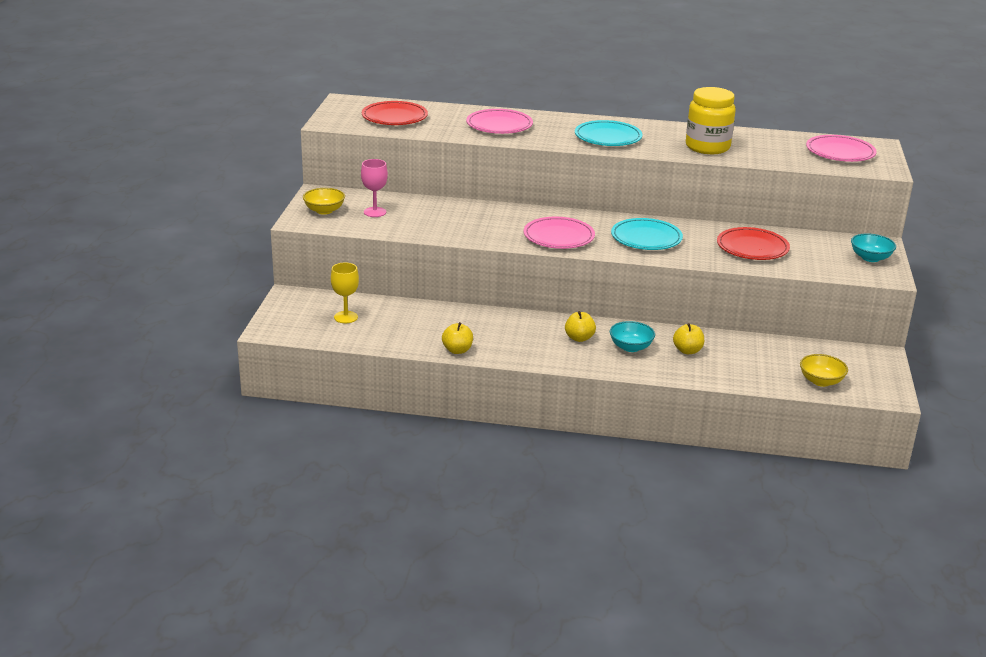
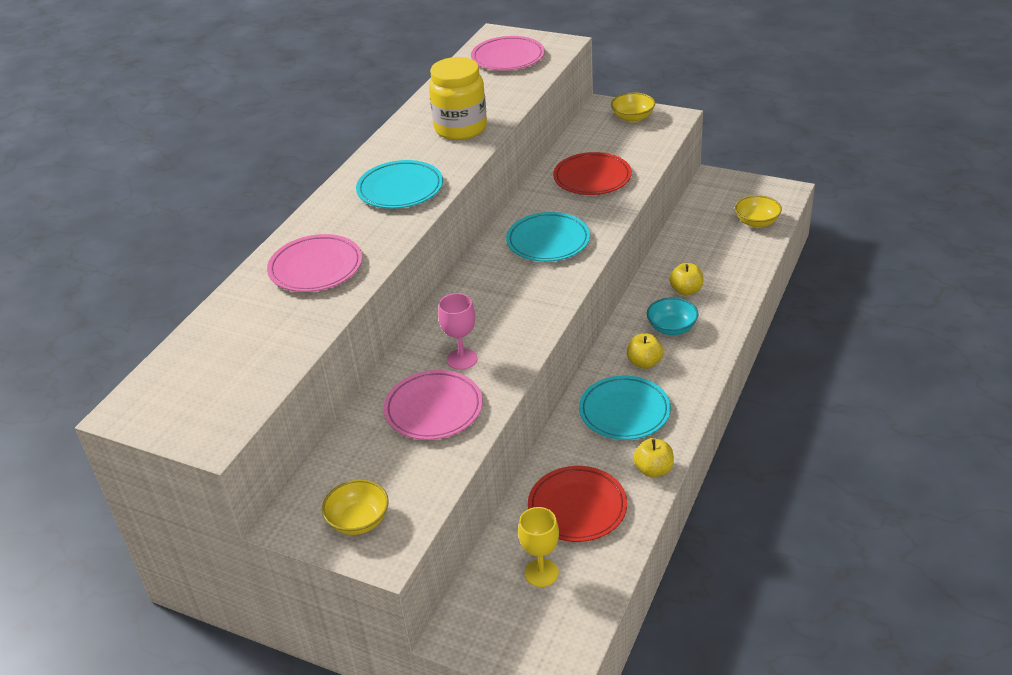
camera: 70 degrees left, 10 degrees up
pink goblet [361,159,388,217] -> pink goblet moved to [438,293,478,370]
red plate [362,101,428,125] -> red plate moved to [528,466,627,542]
pink plate [524,217,595,249] -> pink plate moved to [383,370,483,440]
turquoise bowl [851,233,896,262] -> yellow bowl [611,92,655,123]
none -> turquoise plate [579,376,671,440]

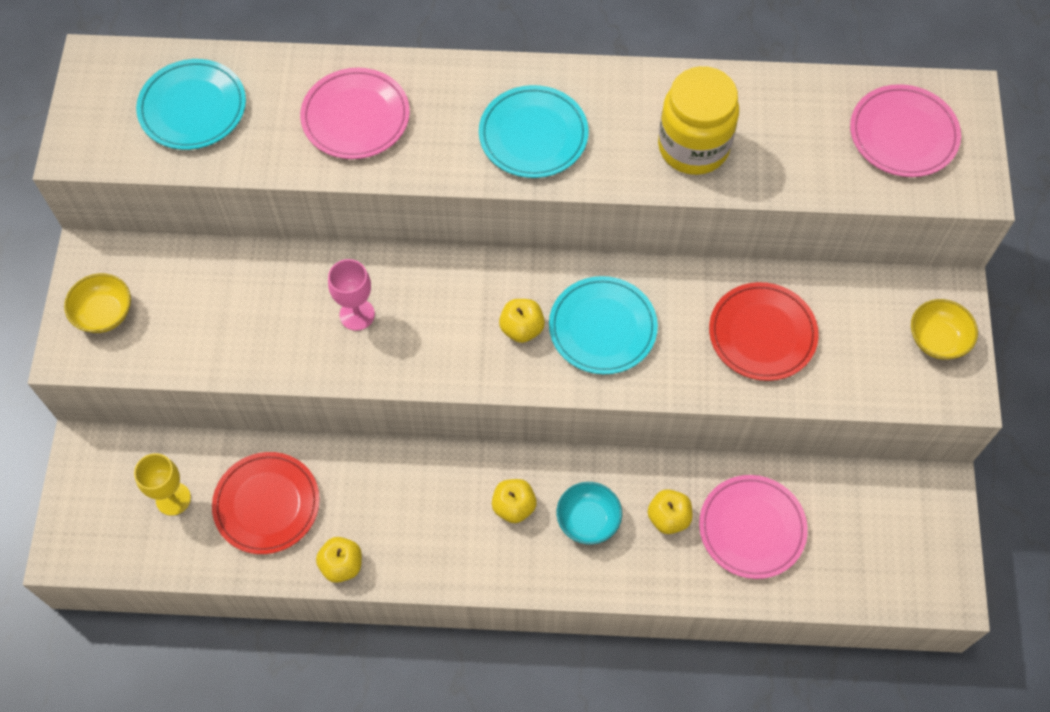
camera: 65 degrees right, 25 degrees up
pink plate [383,370,483,440] -> pink plate moved to [699,475,808,579]
turquoise plate [579,376,671,440] -> turquoise plate moved to [136,59,246,150]
yellow bowl [735,195,782,228] -> none
none -> yellow apple [499,299,545,343]

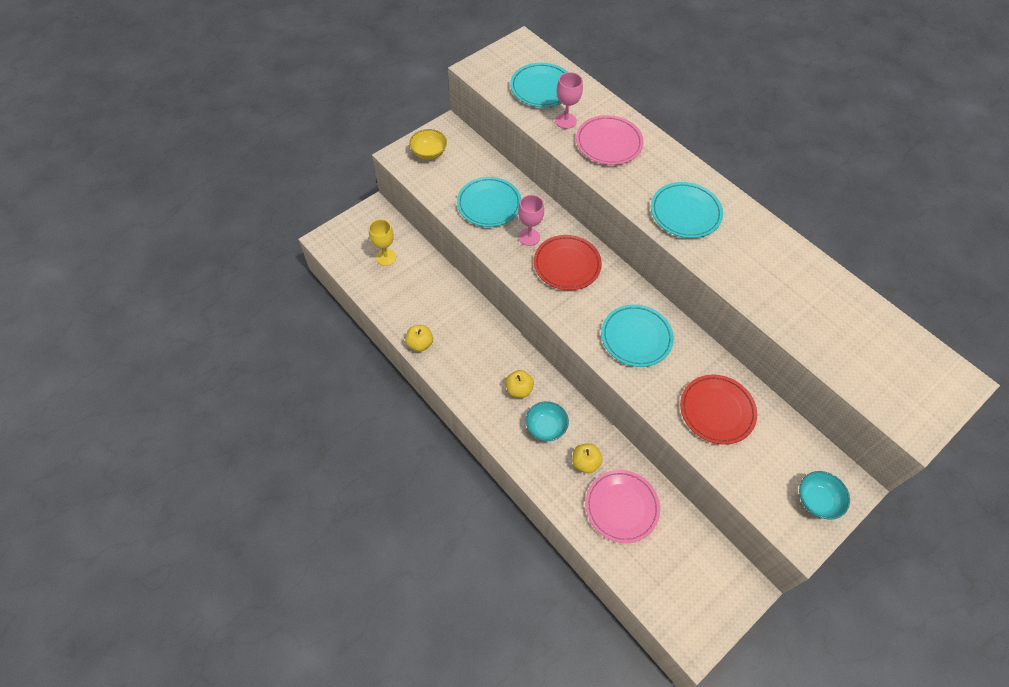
camera: 45 degrees right, 5 degrees down
red plate [212,452,320,554] -> red plate moved to [534,235,602,290]
yellow apple [499,299,545,343] -> none
yellow jar [658,66,739,175] -> none
pink plate [850,84,961,177] -> none
yellow bowl [911,299,978,360] -> turquoise bowl [799,471,850,520]
none -> turquoise plate [457,177,521,227]
none -> pink goblet [555,72,583,129]

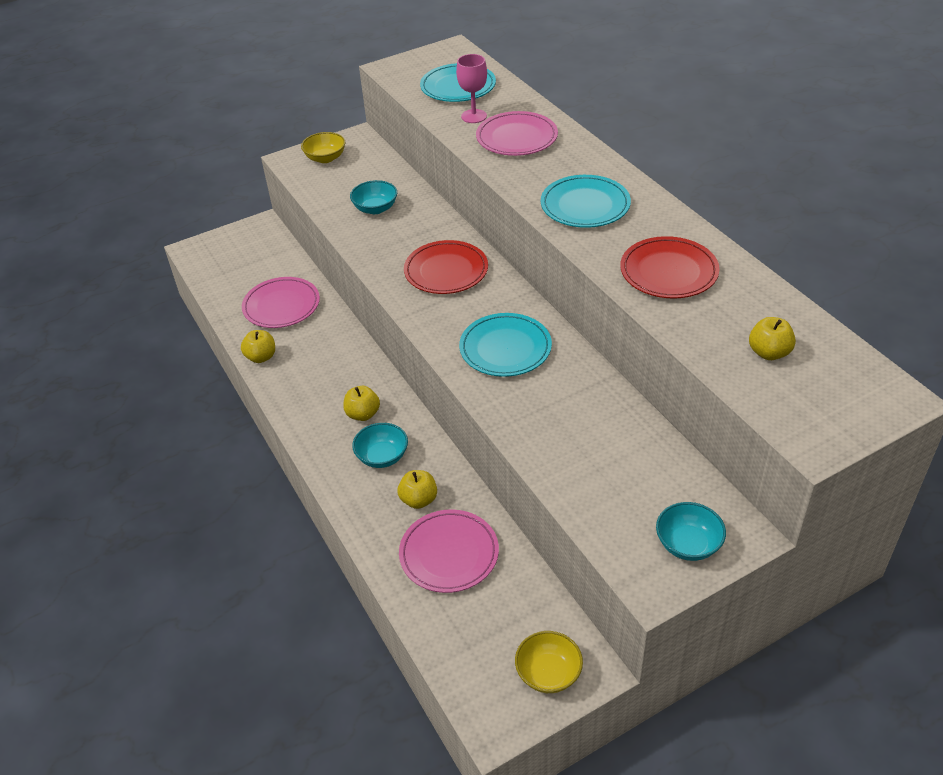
camera: 15 degrees right, 15 degrees down
yellow goblet [369,219,396,266] -> none
turquoise plate [457,177,521,227] -> turquoise bowl [350,180,397,214]
pink goblet [518,195,544,246] -> none
red plate [680,374,757,445] -> red plate moved to [620,236,720,299]
none -> pink plate [242,277,320,328]
none -> yellow bowl [515,631,583,693]
none -> yellow apple [749,317,796,360]

